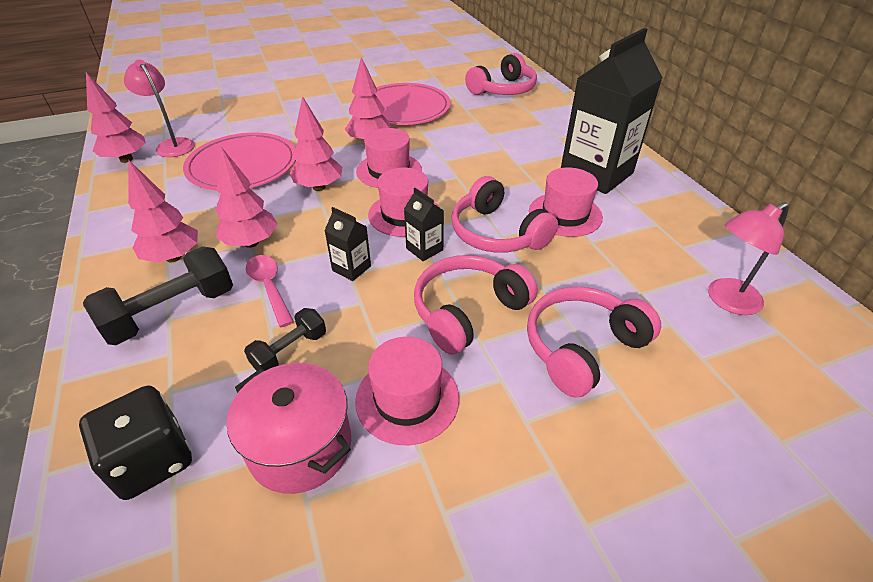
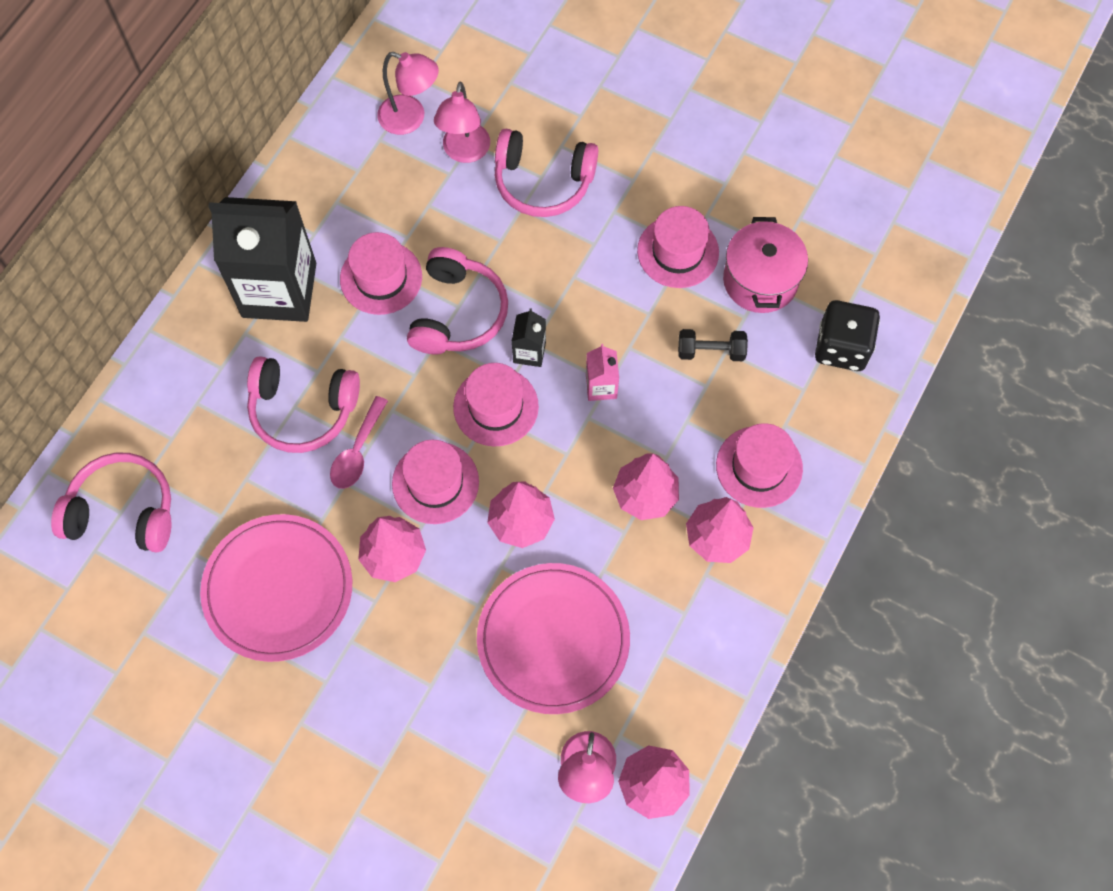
camera: 130 degrees left, 25 degrees up
black dumbbell [83,246,233,345] -> pink hat [716,423,803,508]
pink spoon [246,255,294,327] -> pink spoon moved to [330,396,388,489]
black carton [324,207,371,281] -> pink carton [586,344,619,401]
pink headphones [414,255,538,355] -> pink headphones moved to [247,356,360,453]
none -> pink lamp [434,82,490,163]

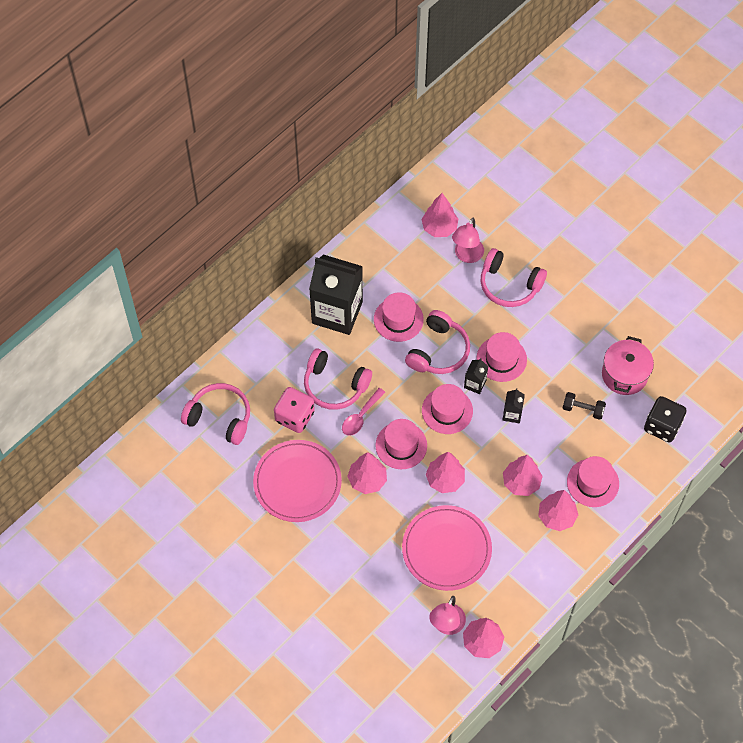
camera: 15 degrees right, 5 degrees down
pink lamp [377,52,439,135] -> pink tree [421,193,458,237]
pink carton [586,344,619,401] -> black carton [503,388,525,423]
pink hat [637,206,719,288] -> pink hat moved to [476,332,527,382]
none -> pink dice [274,387,315,433]

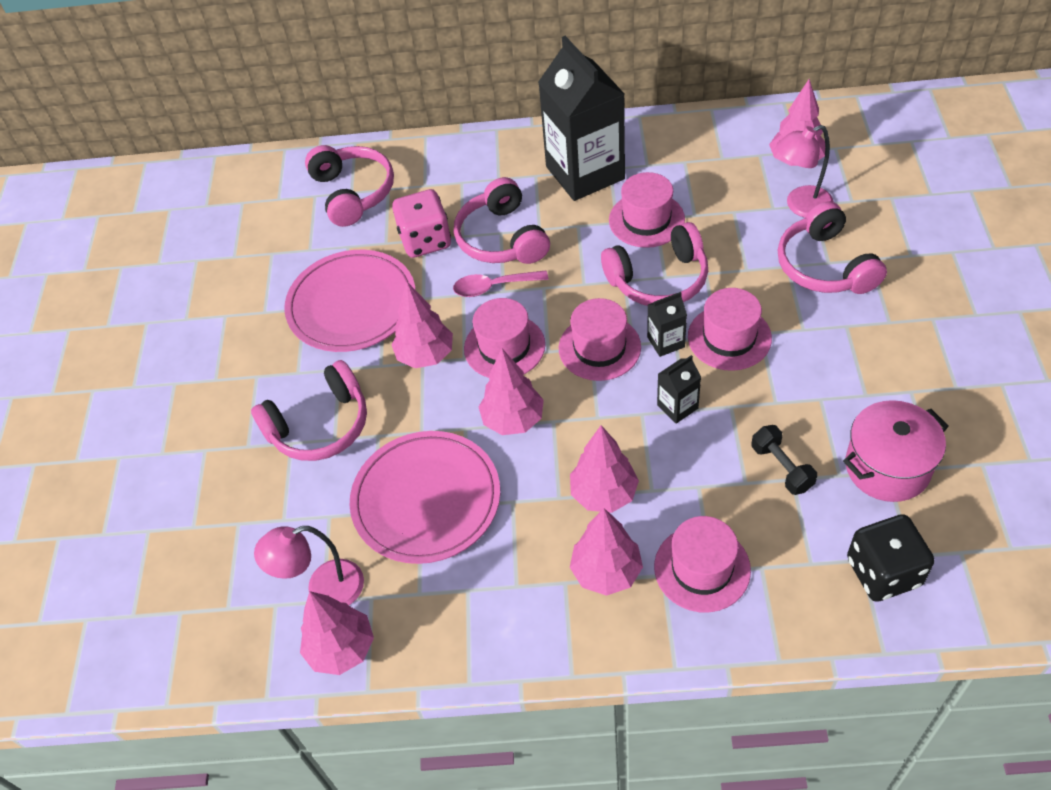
camera: 50 degrees right, 10 degrees down
none -> pink headphones [251,360,367,461]

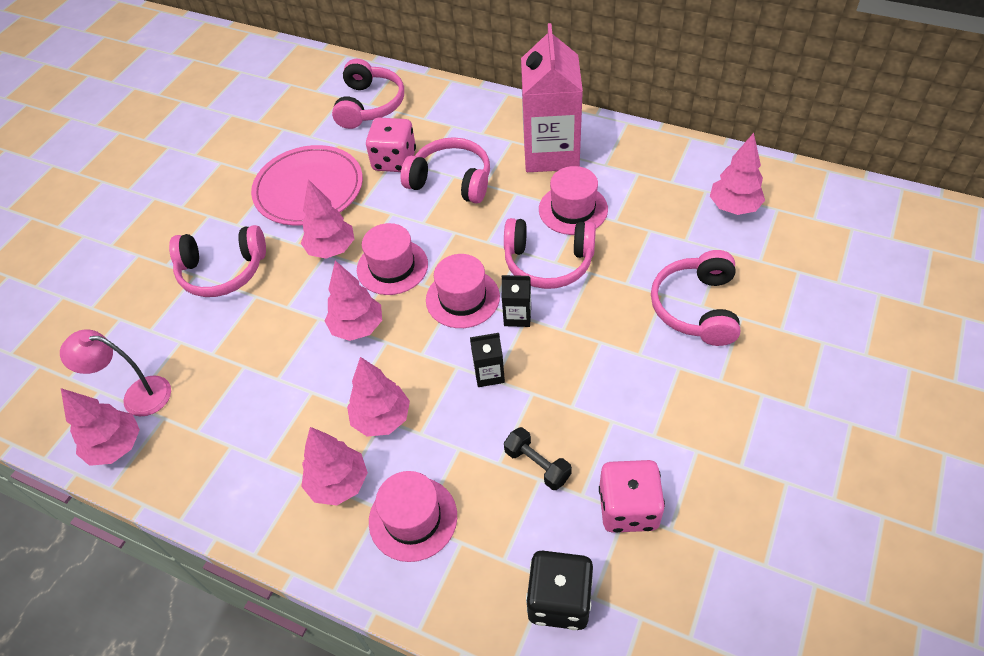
camera: 25 degrees right, 0 degrees up
pink plate [350,431,500,564] -> none
pink spoon [453,271,548,297] -> none
pink headphones [454,177,550,264] -> pink headphones turned 105 degrees clockwise [400,137,490,204]
black carton [538,36,625,201] -> pink carton [521,23,583,172]
pink hat [688,288,772,371] -> none
black dumbbell [752,425,817,495] -> black dumbbell turned 45 degrees counterclockwise [504,427,572,490]
pink lamp [776,125,834,218] -> none
pink pot [843,400,949,502] -> pink dice [599,460,665,533]

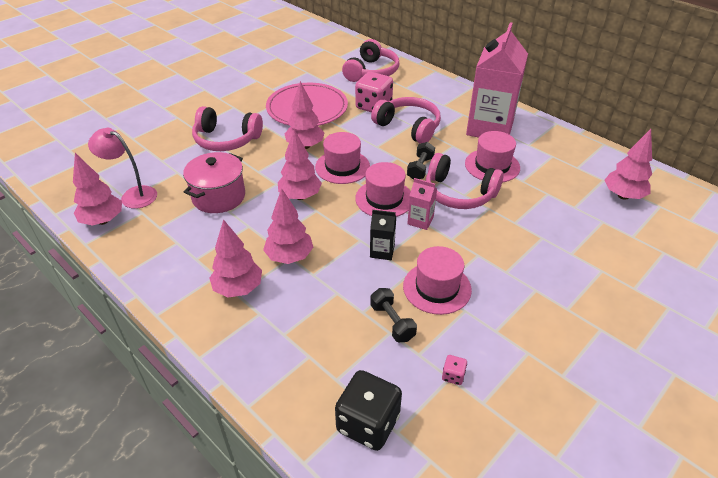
camera: 15 degrees right, 10 degrees down
pink hat [369,471,457,562] -> pink hat moved to [403,246,472,315]
black carton [502,275,531,327] -> pink carton [407,178,437,230]
pink dice [599,460,665,533] -> pink dice [442,355,467,385], size x0.43
pink headphones [651,250,740,346] -> none
none -> pink pot [183,152,245,213]
none -> black dumbbell [407,142,435,180]

